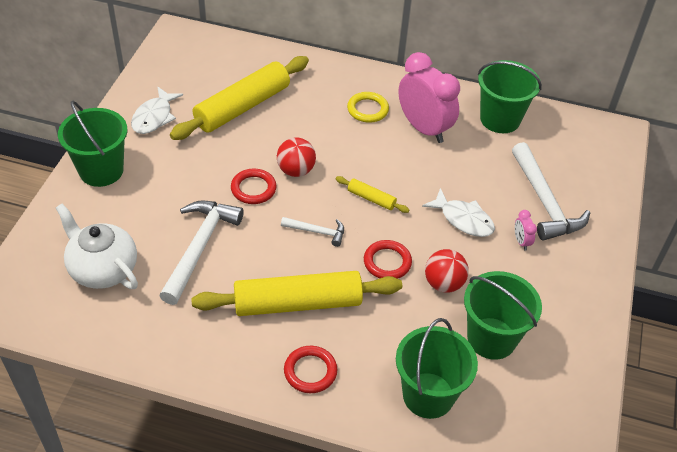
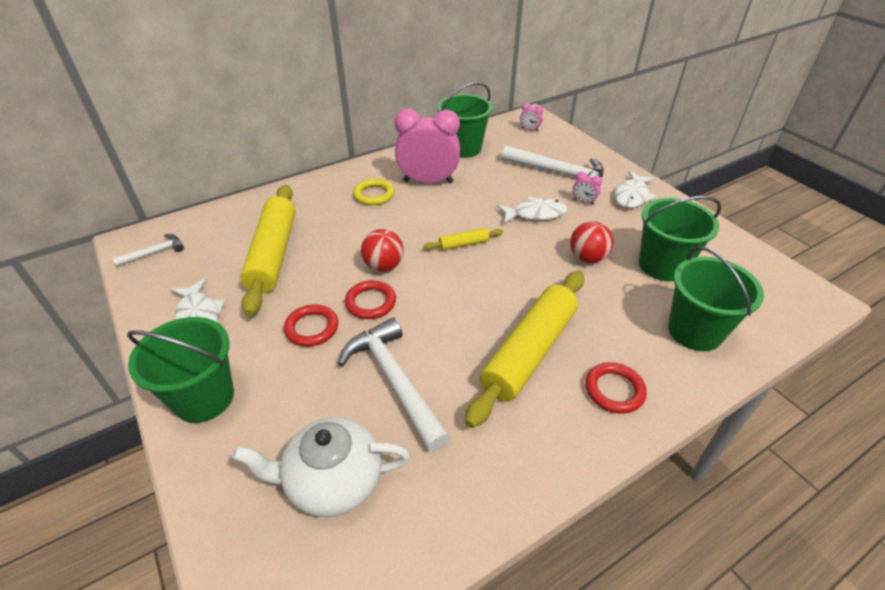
camera: 45 degrees left, 5 degrees down
white hammer [281,217,344,247] -> white hammer moved to [112,234,184,267]
red ring [364,240,412,279] -> red ring moved to [284,304,338,347]
none -> pink clock [520,103,543,132]
none -> white fish [614,171,657,208]

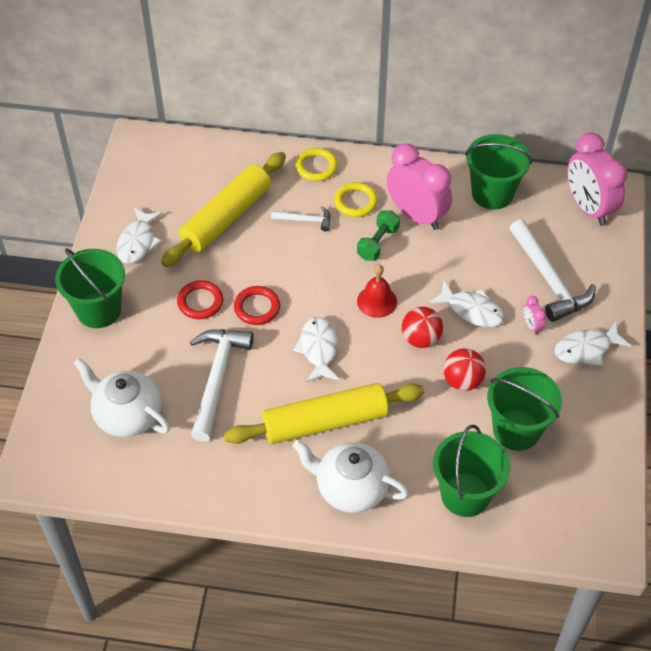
camera: 40 degrees right, 10 degrees up
white hammer [112,234,184,267] -> white hammer moved to [271,206,331,232]
red ball [361,229,403,272] -> red ball moved to [402,307,443,348]
yellow rolling pin [424,228,503,250] -> red bell [357,265,397,318]
pink clock [520,103,543,132] -> pink clock [567,132,628,226], size x2.47
red ring [585,362,647,414] -> white teapot [293,440,409,513]
none -> white fish [293,317,339,382]
none -> yellow ring [295,148,338,181]
none -> green dumbbell [357,210,400,261]

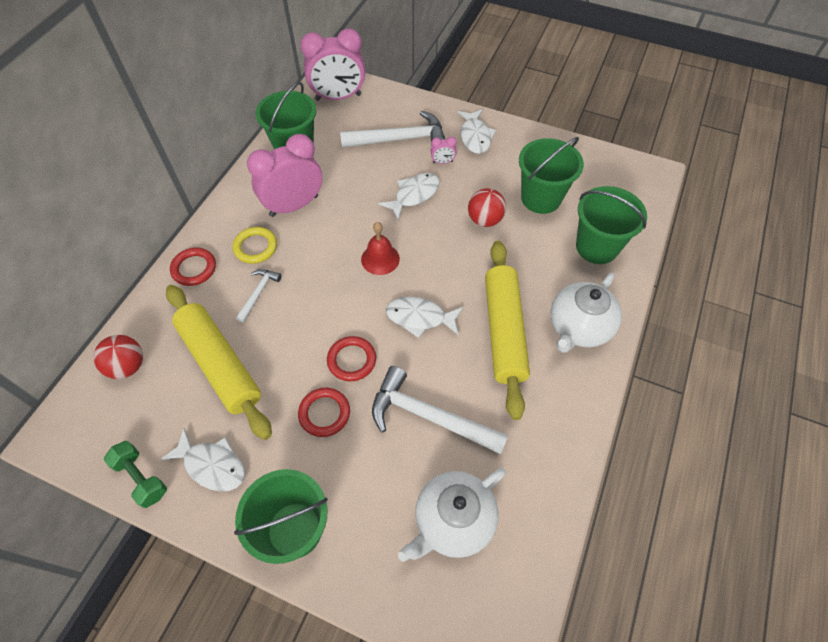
camera: 75 degrees left, 5 degrees up
yellow ring [295,148,338,181] -> red ring [170,247,216,286]
green dumbbell [357,210,400,261] -> green dumbbell moved to [104,441,167,508]
red ball [402,307,443,348] -> red ball moved to [93,335,143,379]

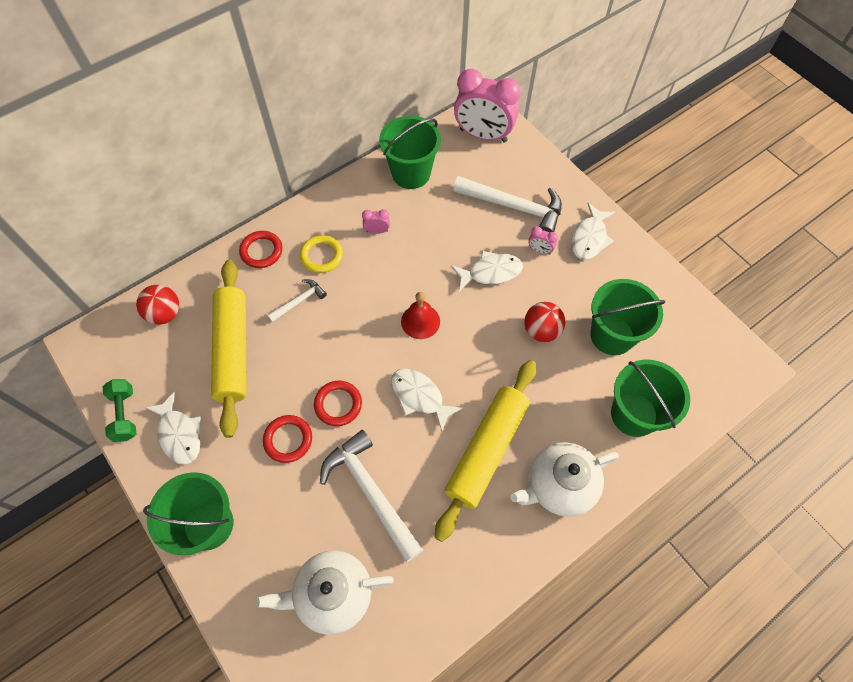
camera: 30 degrees right, 5 degrees up
pink clock [247,134,322,217] -> pink clock [362,209,390,234], size x0.40

